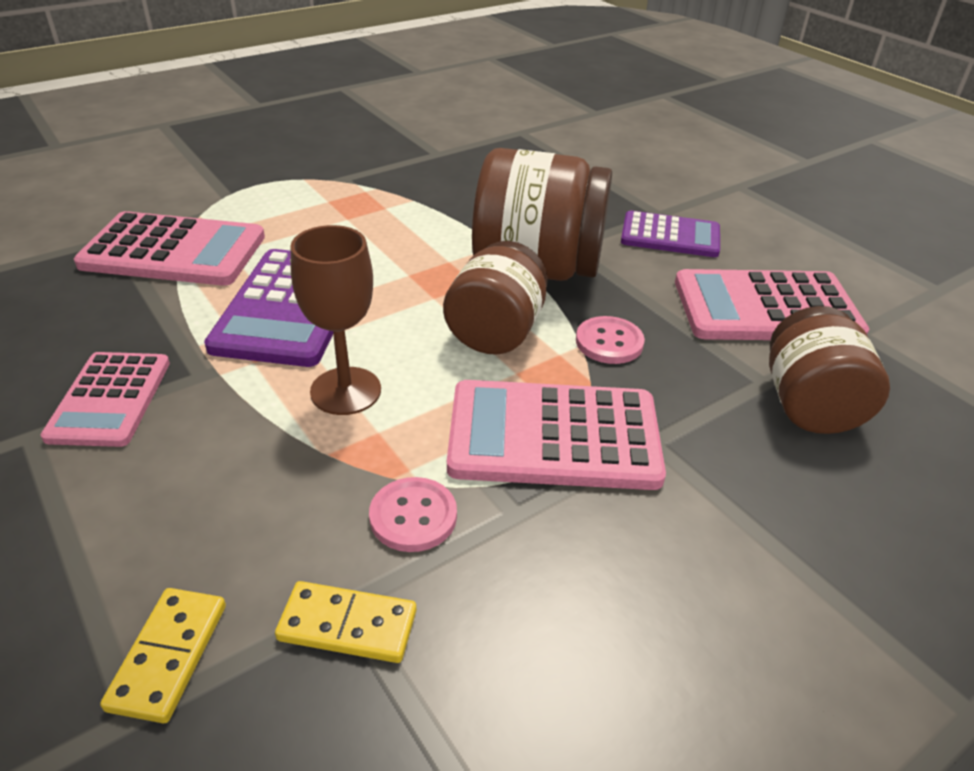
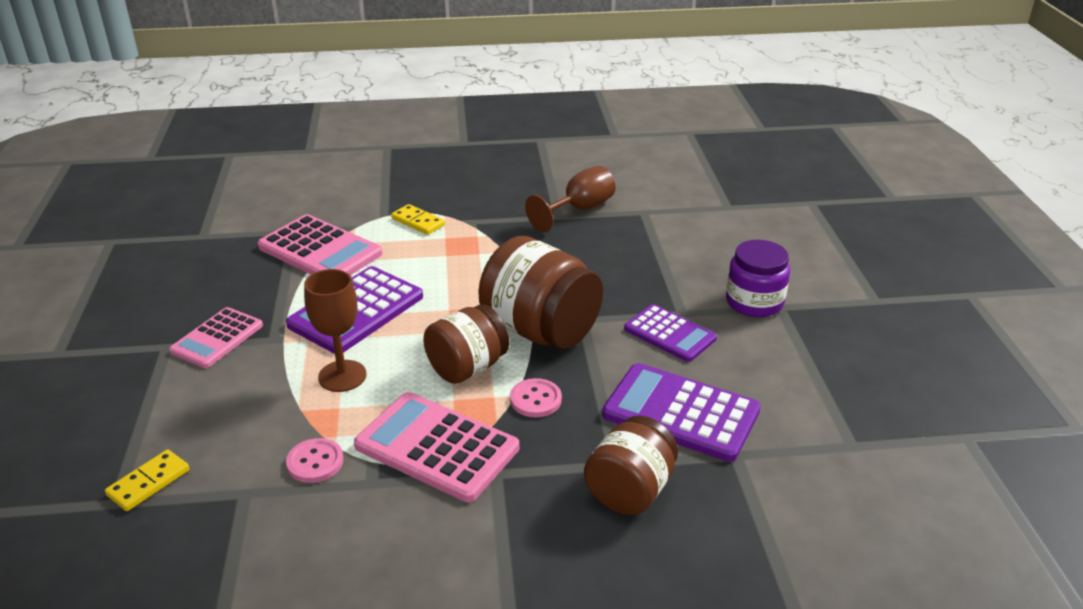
camera: 30 degrees right, 5 degrees down
yellow domino [275,581,417,663] -> yellow domino moved to [391,204,445,235]
pink calculator [675,269,869,340] -> purple calculator [602,363,761,462]
none -> brown goblet [525,166,615,232]
none -> purple jar [726,240,790,317]

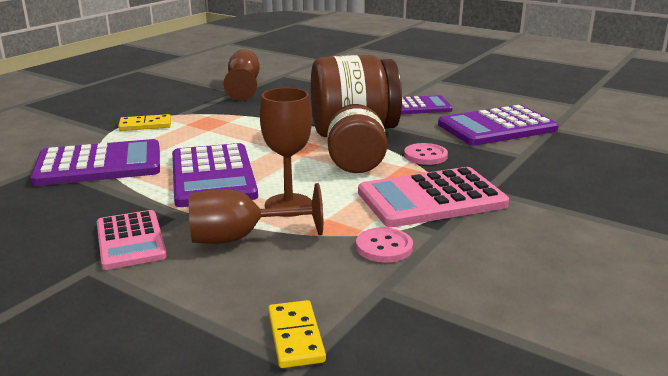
camera: 50 degrees left, 10 degrees down
pink calculator [257,214,383,275] -> purple calculator [30,139,160,186]
brown jar [584,415,678,515] -> none
purple jar [726,240,790,317] -> none
none -> brown goblet [189,183,323,244]

